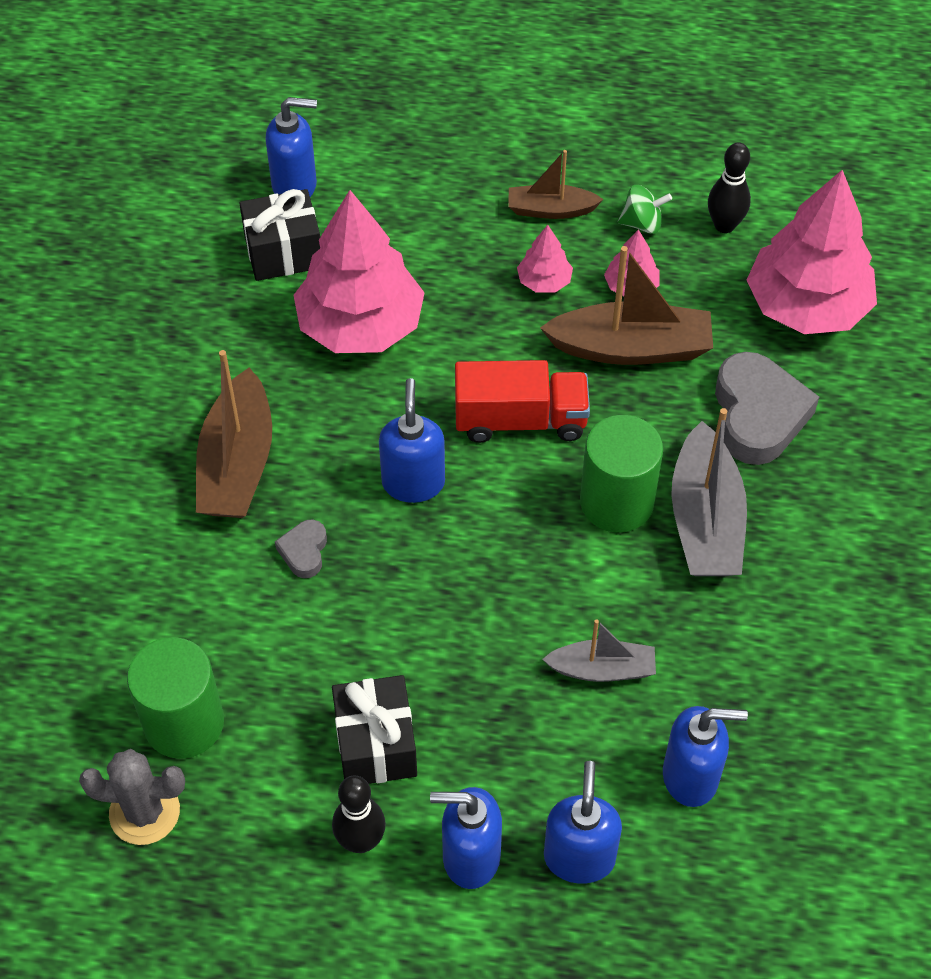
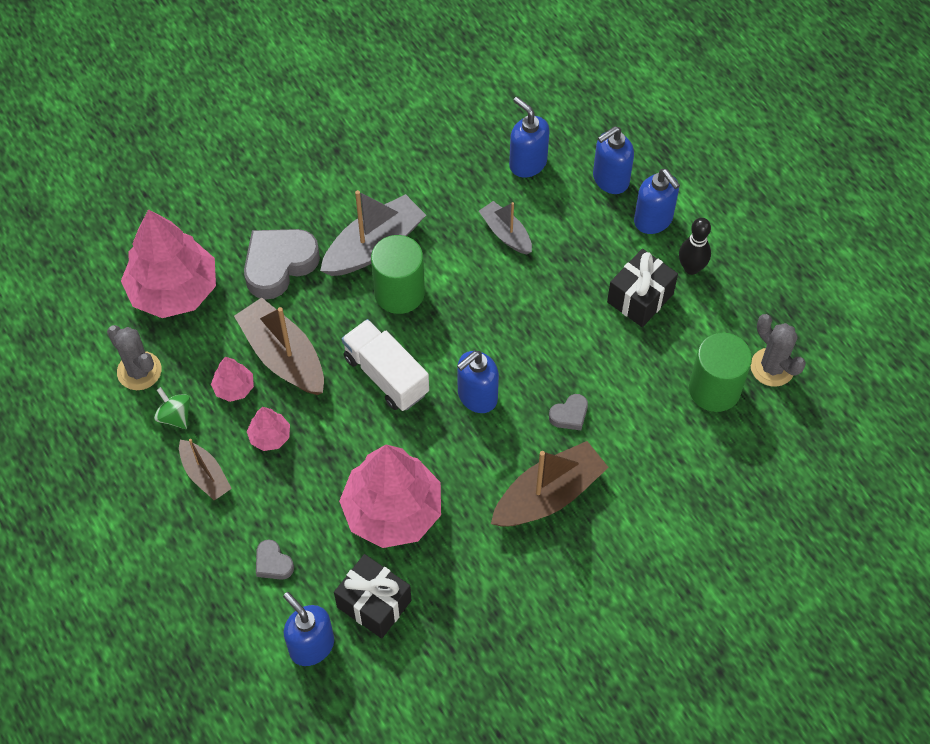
camera: 130 degrees left, 5 degrees up
red truck [455,360,590,443] -> white truck [342,319,429,411]
black bowling pin [708,142,751,233] -> grey cactus [107,325,162,390]
none -> grey heart [256,539,294,580]

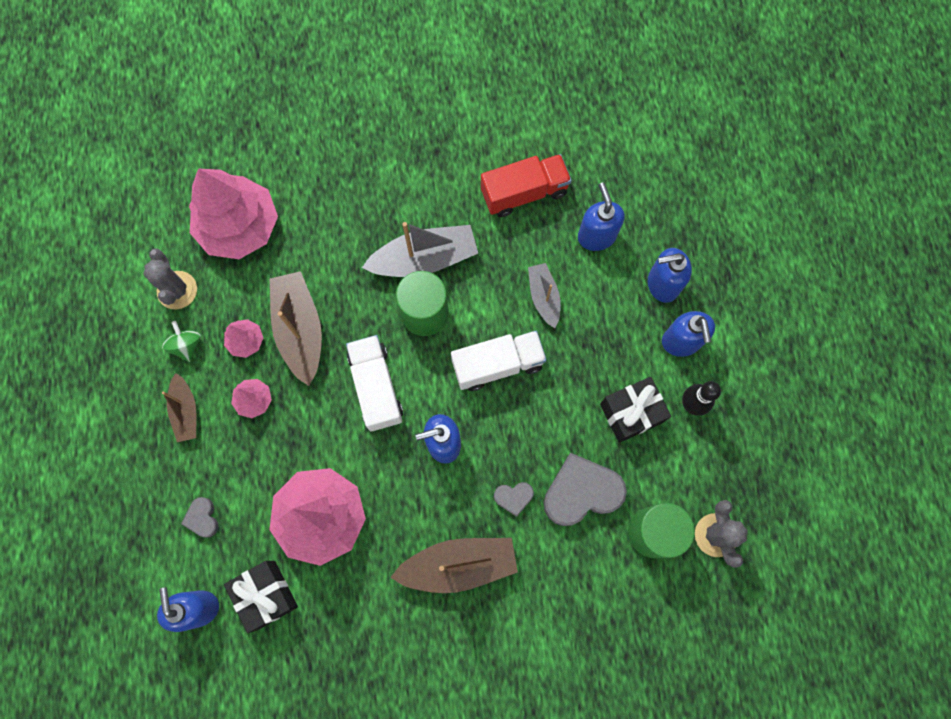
camera: 25 degrees right, 15 degrees up
grey heart [244,229,320,300] -> grey heart moved to [543,453,627,526]
none -> white truck [451,331,547,391]
none -> red truck [481,154,572,217]

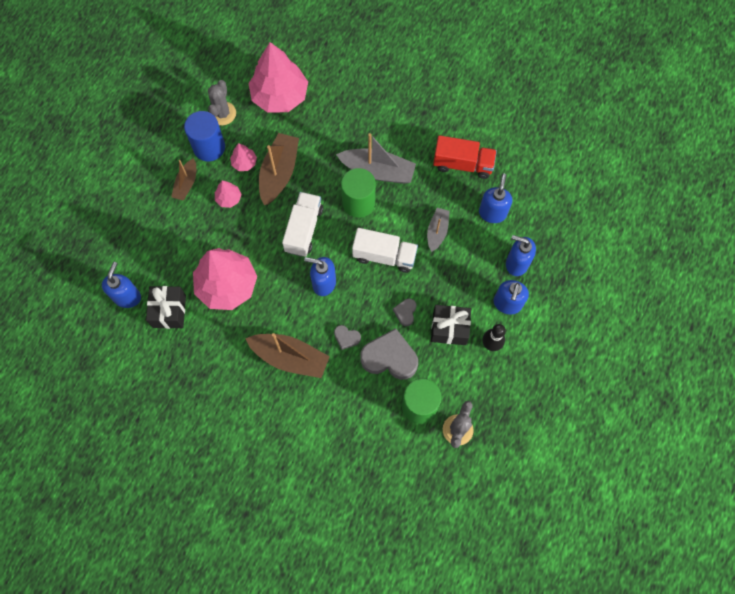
camera: 30 degrees right, 5 degrees down
green spinning top [162,321,201,362] -> blue cylinder [184,111,225,161]
grey heart [181,497,218,537] -> grey heart moved to [393,298,416,326]

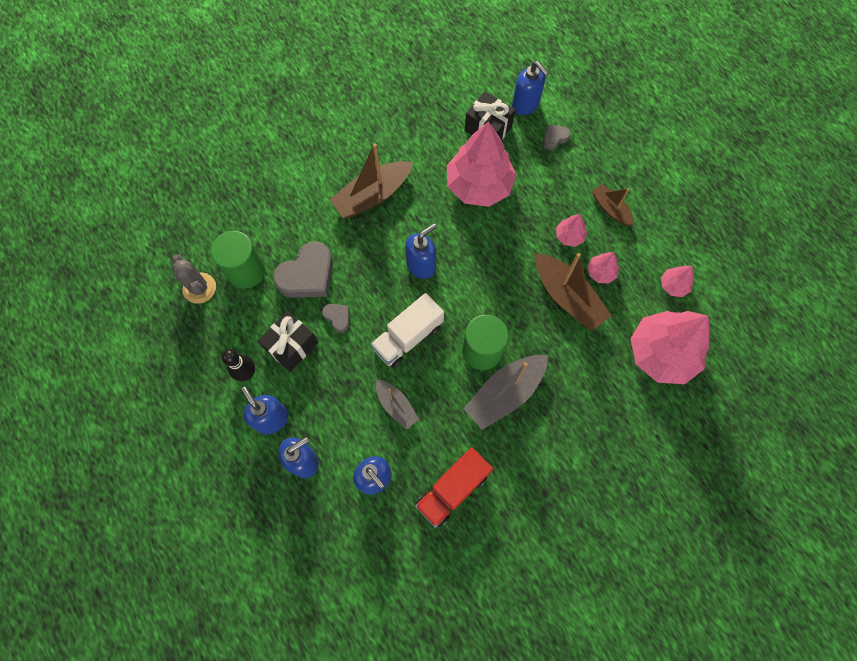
camera: 125 degrees right, 0 degrees up
blue cylinder [184,111,225,161] -> none
grey cactus [208,80,236,125] -> pink tree [661,266,694,297]
white truck [282,192,323,257] -> none
grey heart [334,325,361,350] -> grey heart moved to [543,125,570,150]

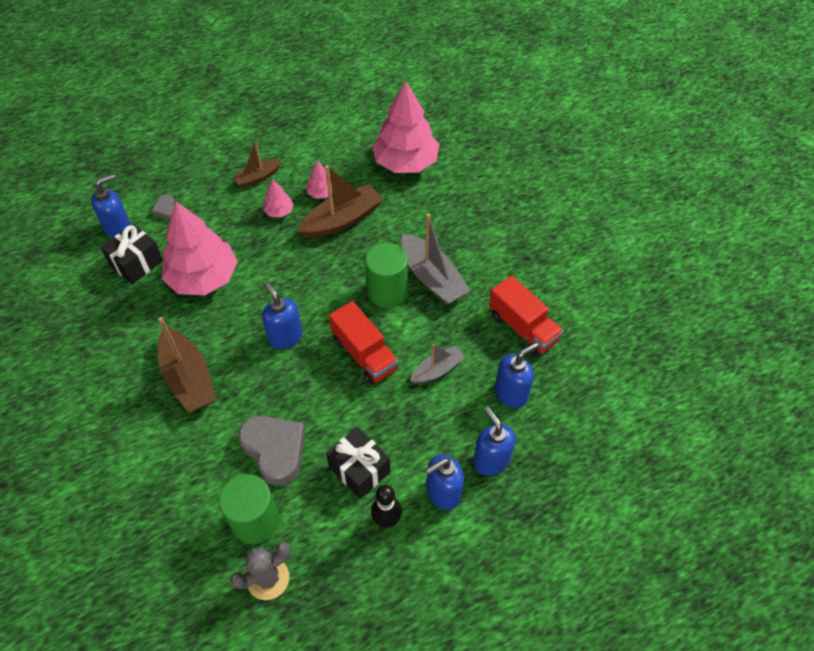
camera: 85 degrees left, 15 degrees down
grey heart [322,304,350,333] -> none
white truck [371,293,444,368] -> red truck [329,301,398,385]
pink tree [661,266,694,297] -> none

